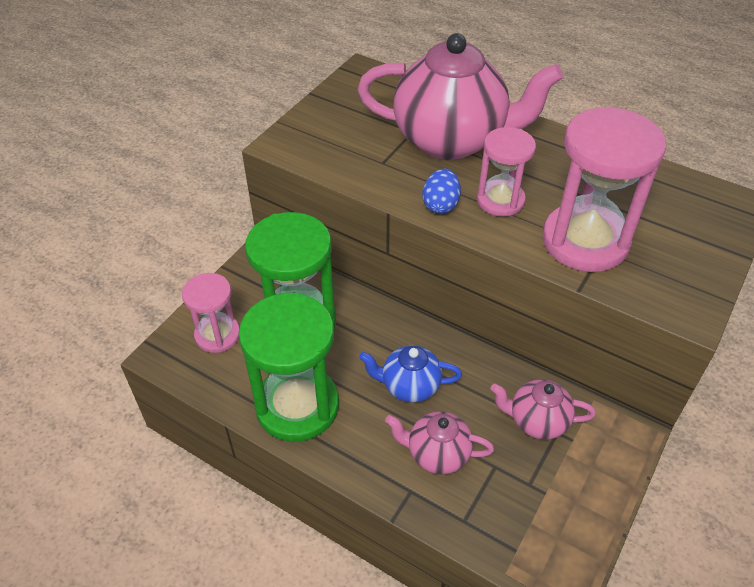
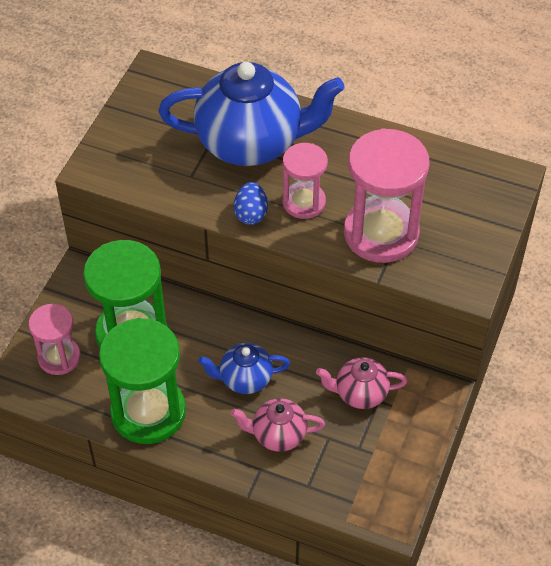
camera: 10 degrees left, 5 degrees up
pink teapot [357,33,563,160] -> blue teapot [158,62,345,166]

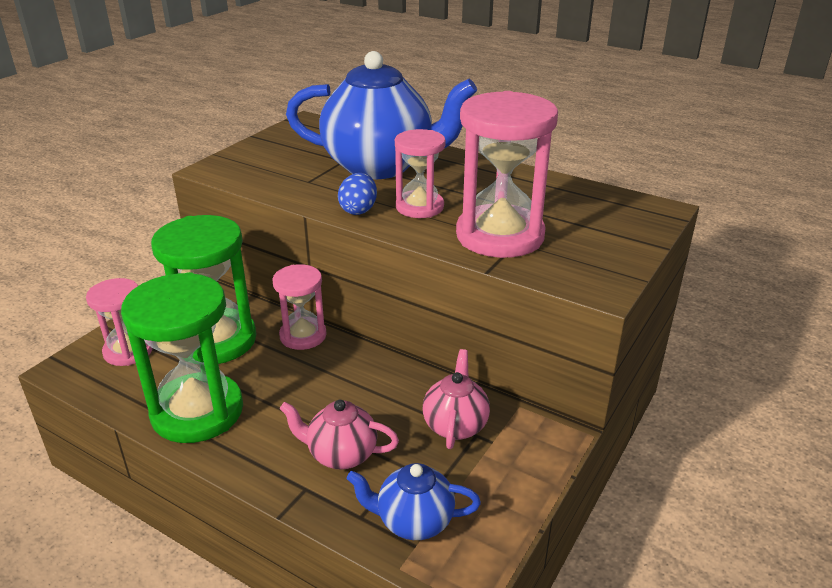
camera: 10 degrees right, 20 degrees down
blue teapot [198,343,290,394] -> blue teapot moved to [347,463,481,540]
pink teapot [316,357,408,409] -> pink teapot turned 90 degrees clockwise [422,349,490,449]
none -> pink hourglass [272,264,327,350]

